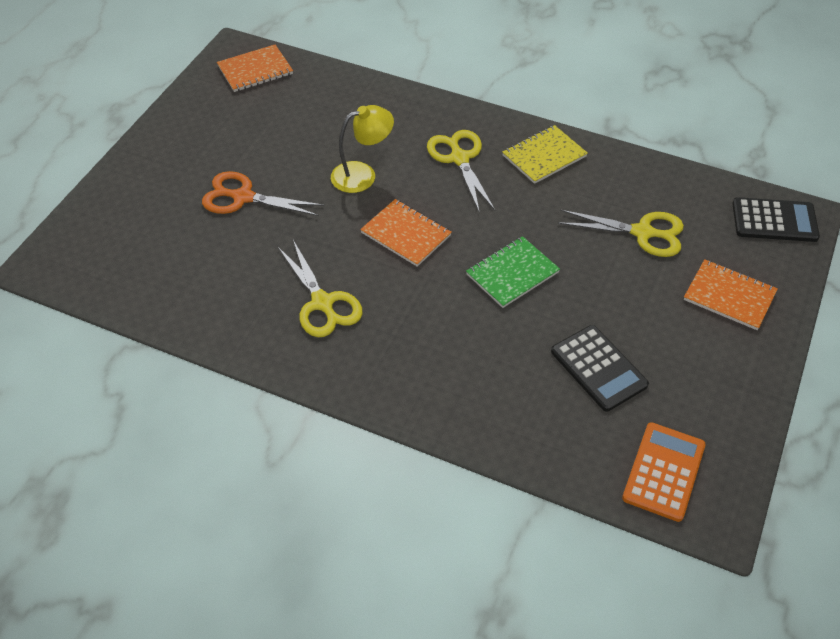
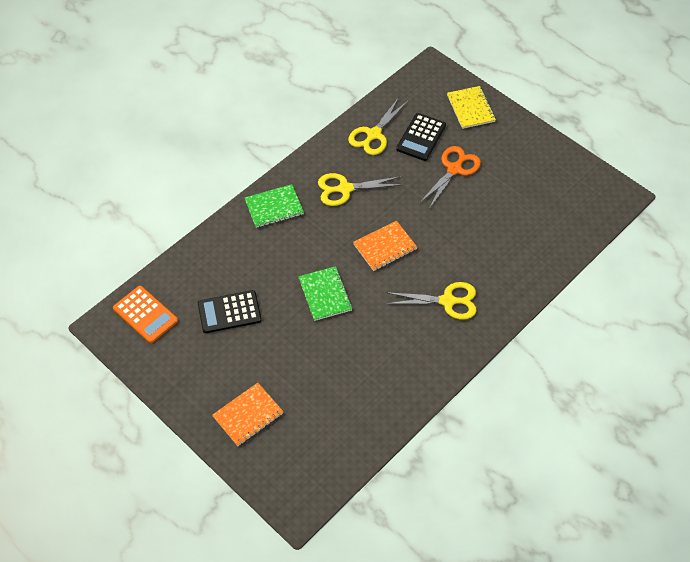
camera: 110 degrees right, 5 degrees up
orange notebook [217,44,293,92] -> none
yellow lamp [331,105,394,193] -> none
yellow notebook [502,125,588,184] -> yellow notebook moved to [447,86,496,129]
yellow scissors [558,210,684,257] -> yellow scissors moved to [348,97,408,155]
black calculator [732,197,820,242] -> black calculator moved to [396,113,446,161]
none -> green notebook [245,184,304,228]

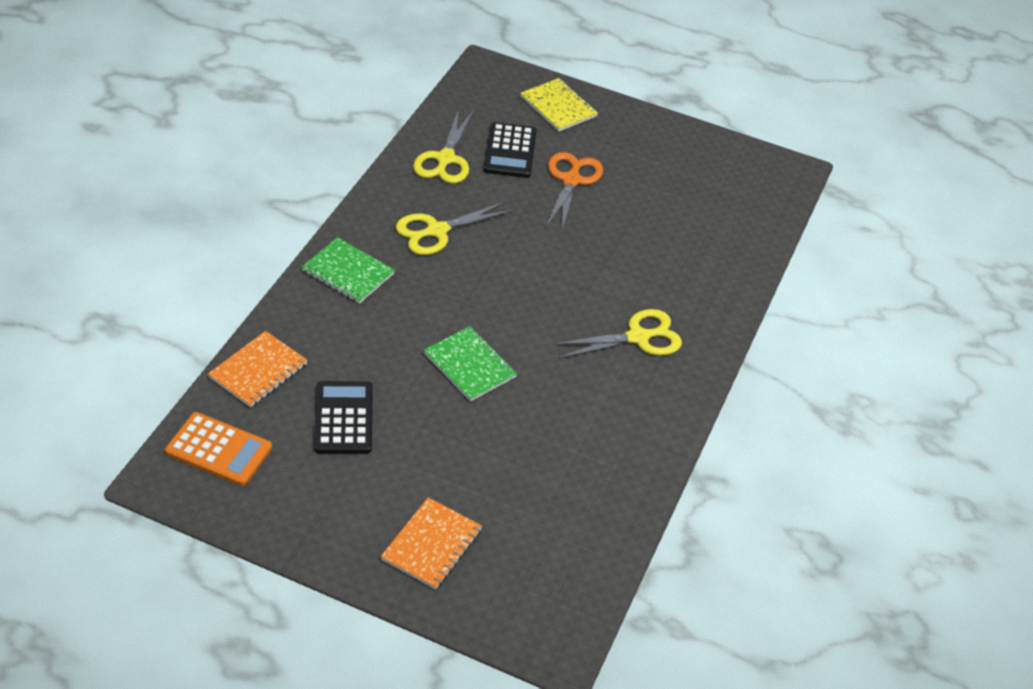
camera: 25 degrees left, 10 degrees down
black calculator [198,290,262,333] -> black calculator turned 120 degrees clockwise [314,381,373,454]
green notebook [245,184,304,228] -> green notebook turned 75 degrees clockwise [302,237,395,304]
orange notebook [353,221,417,271] -> orange notebook moved to [208,331,308,407]

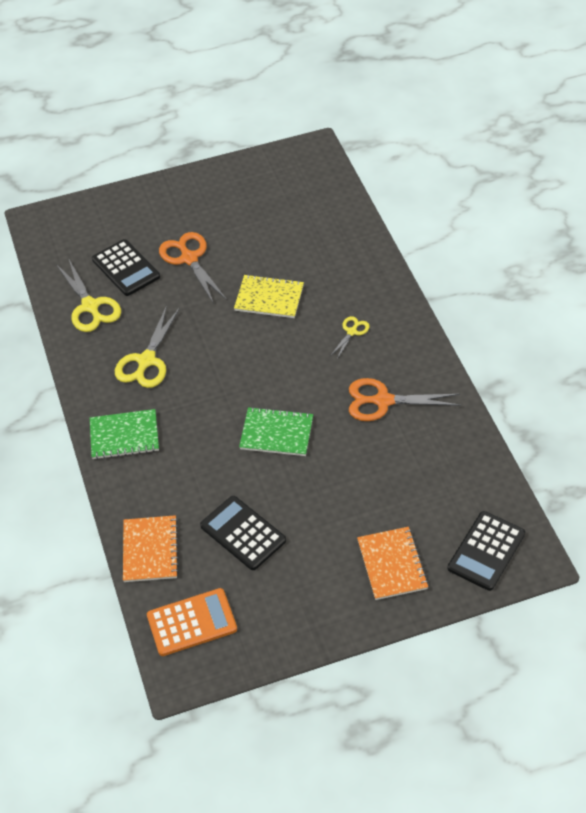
camera: 35 degrees left, 5 degrees up
yellow notebook [521,78,598,132] -> yellow notebook moved to [234,274,304,318]
yellow scissors [553,309,682,359] -> yellow scissors [330,316,370,359], size x0.54
none -> orange scissors [349,378,461,421]
none -> black calculator [448,511,525,591]

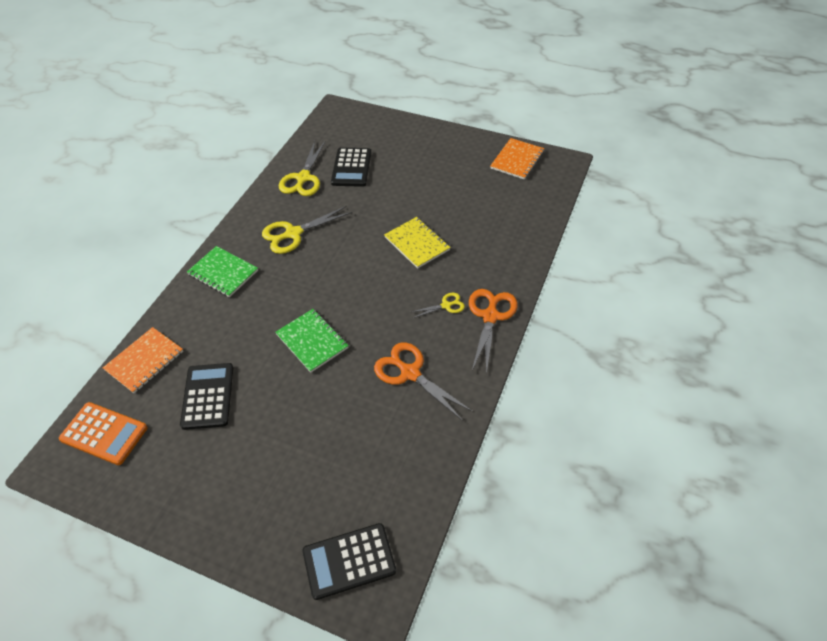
camera: 40 degrees right, 0 degrees up
orange scissors [159,232,227,304] -> orange scissors moved to [469,289,518,375]
orange notebook [357,527,429,600] -> orange notebook moved to [490,138,544,180]

